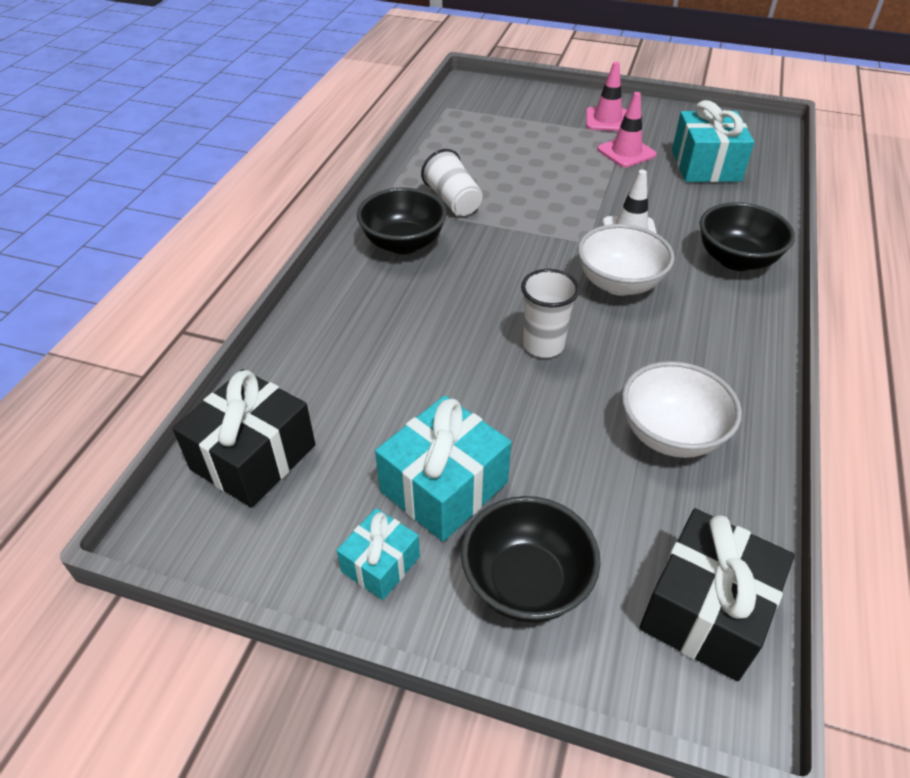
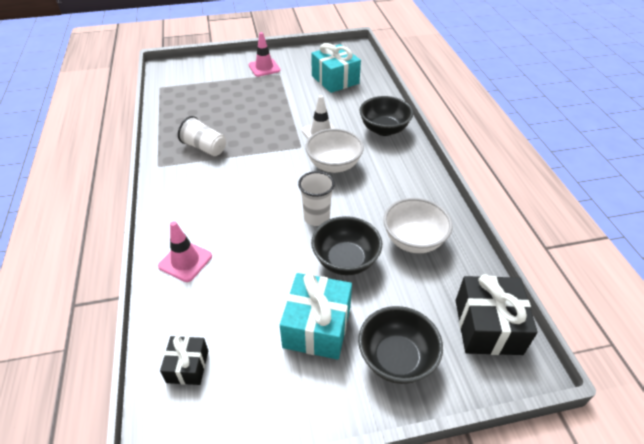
camera: 30 degrees left, 0 degrees up
black gift [172,369,315,508] -> black gift [160,336,208,385], size x0.57
turquoise gift [337,508,420,600] -> none
black bowl [357,187,447,254] -> black bowl moved to [311,216,382,275]
pink traffic cone [597,92,656,168] -> pink traffic cone moved to [158,221,212,282]

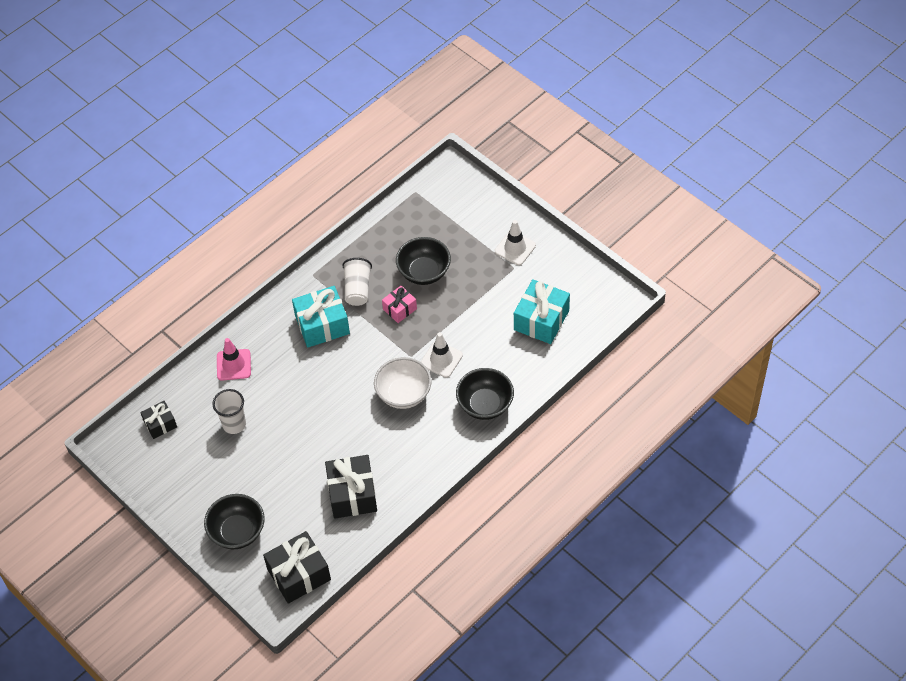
camera: 60 degrees right, 10 degrees up
pink traffic cone [249,32,281,77] -> white traffic cone [495,220,536,265]
turquoise gift [280,273,352,360] -> turquoise gift moved to [292,286,350,347]
white cup [298,171,335,226] -> white cup moved to [213,389,246,434]
black bowl [311,216,382,275] -> black bowl moved to [396,237,451,285]
white bowl [383,198,452,253] -> black gift [325,455,377,519]
none -> pink gift [382,286,417,323]

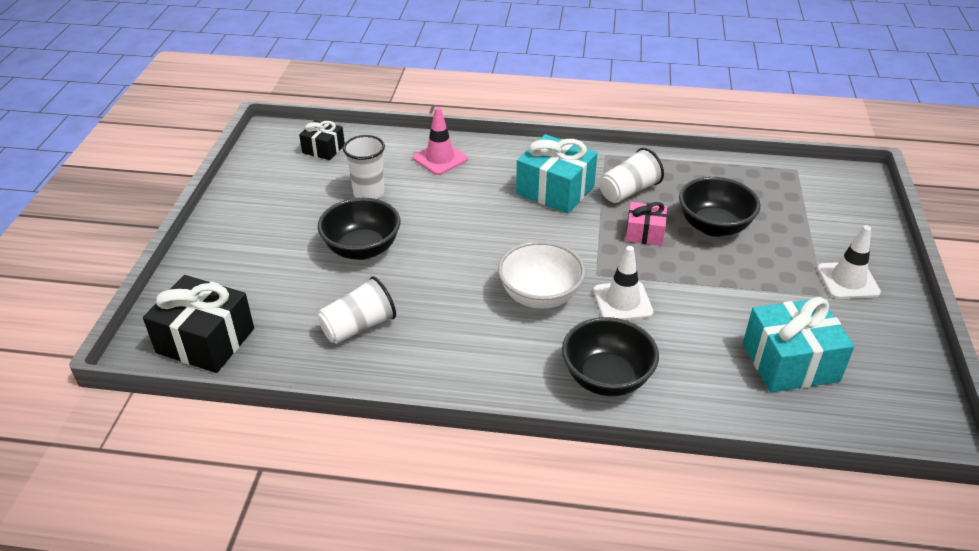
camera: 50 degrees right, 15 degrees down
black bowl [204,494,265,549] -> black bowl moved to [318,198,401,260]
black gift [325,455,377,519] -> white cup [317,276,396,344]

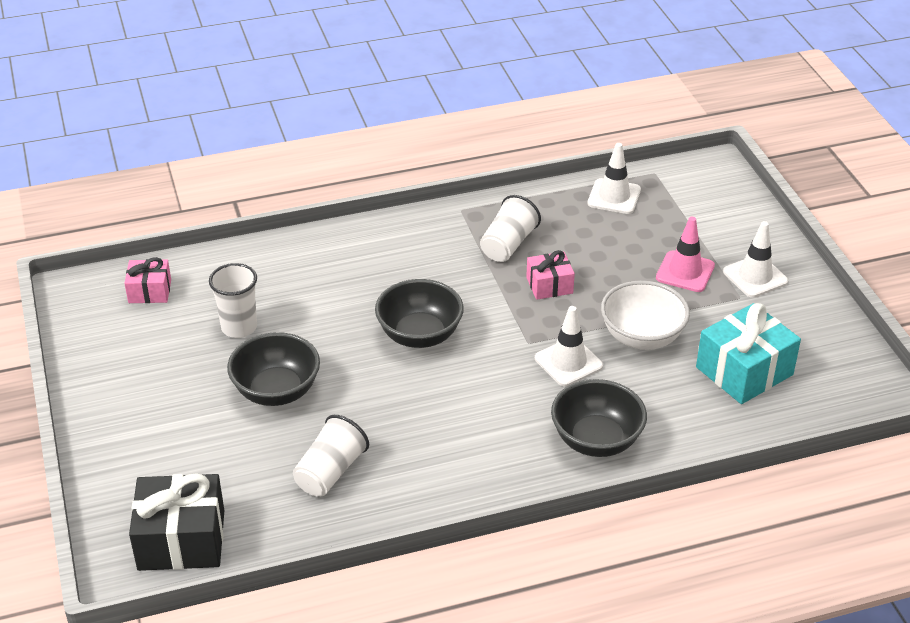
camera: 25 degrees left, 0 degrees up
black gift [299,120,345,160] -> pink gift [124,257,171,303]
pink traffic cone [413,107,468,175] -> pink traffic cone moved to [656,217,715,292]
white bowl [498,241,586,309] -> white bowl moved to [601,280,690,350]
turquoise gift [516,134,598,214] -> none
black bowl [679,177,761,237] -> black bowl moved to [375,279,464,348]
none -> white traffic cone [588,143,641,214]

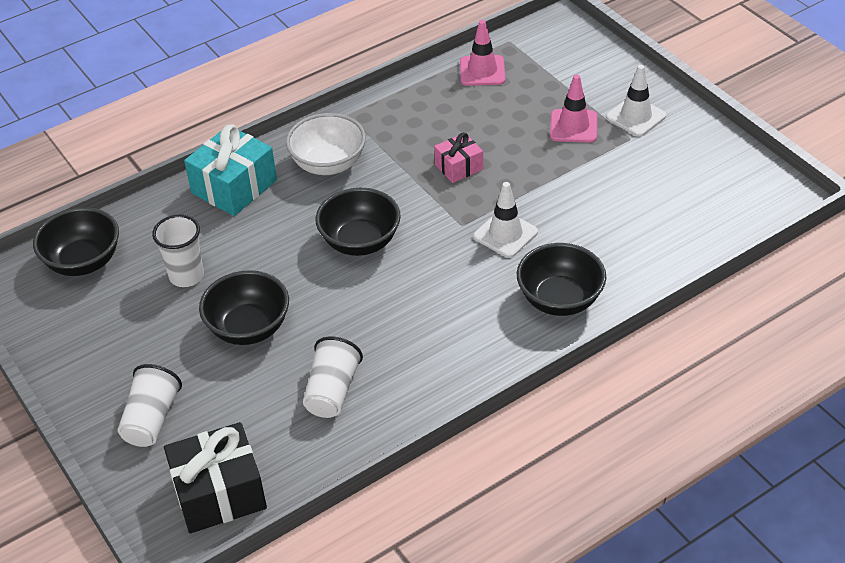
camera: 15 degrees left, 5 degrees up
pink gift [124,257,171,303] -> black bowl [33,207,119,276]
white cup [480,195,541,262] -> white cup moved to [118,364,182,447]
white traffic cone [588,143,641,214] -> pink traffic cone [460,20,505,86]
white bowl [601,280,690,350] -> white bowl moved to [286,113,366,175]
turquoise gift [696,303,801,404] -> turquoise gift moved to [184,124,277,216]

